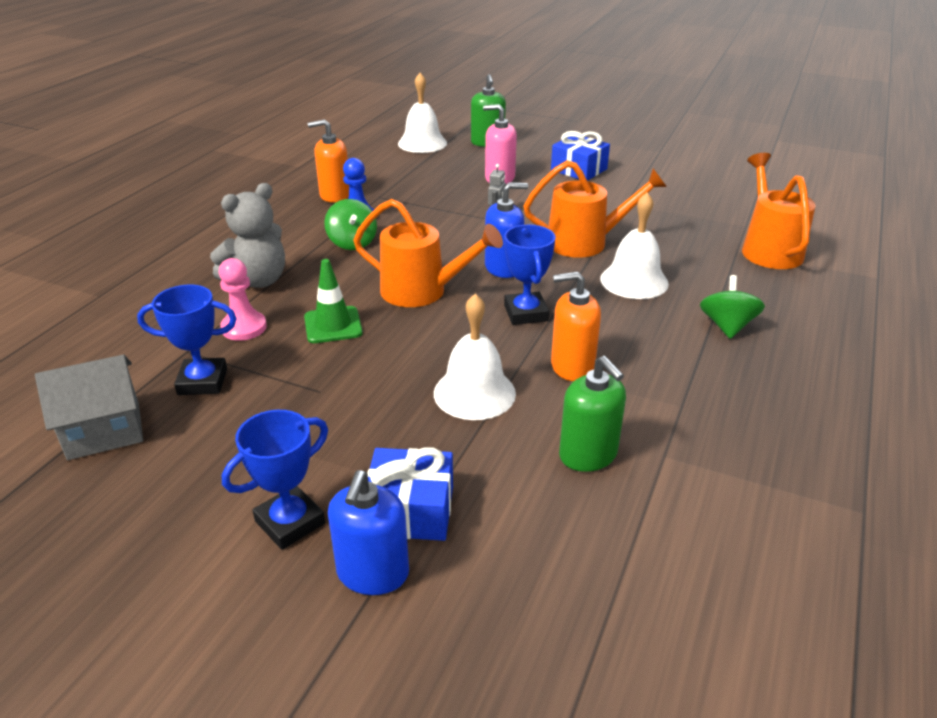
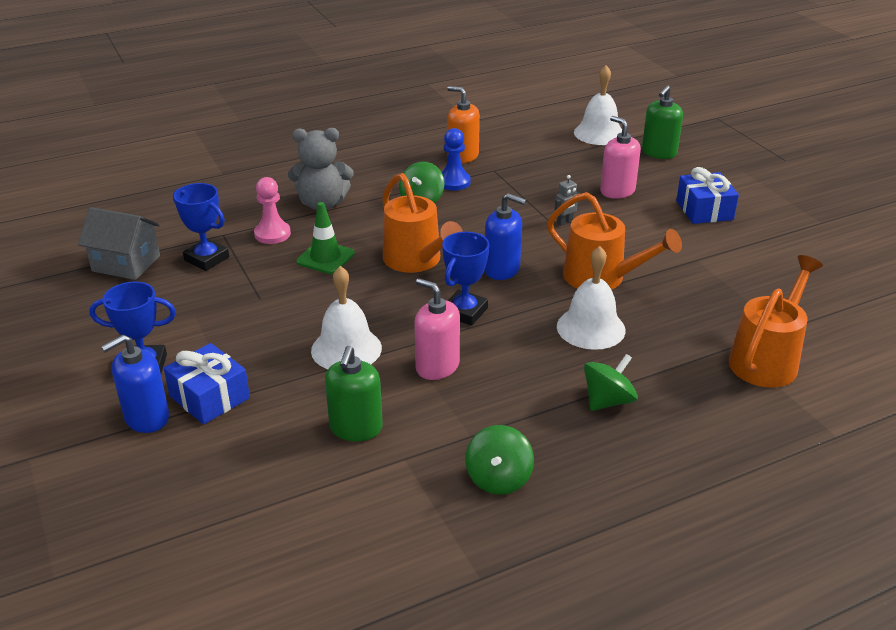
camera: 40 degrees right, 0 degrees up
orange soap dispenser [551,271,601,381] -> pink soap dispenser [414,278,460,380]
none -> green spinning top [465,425,534,495]

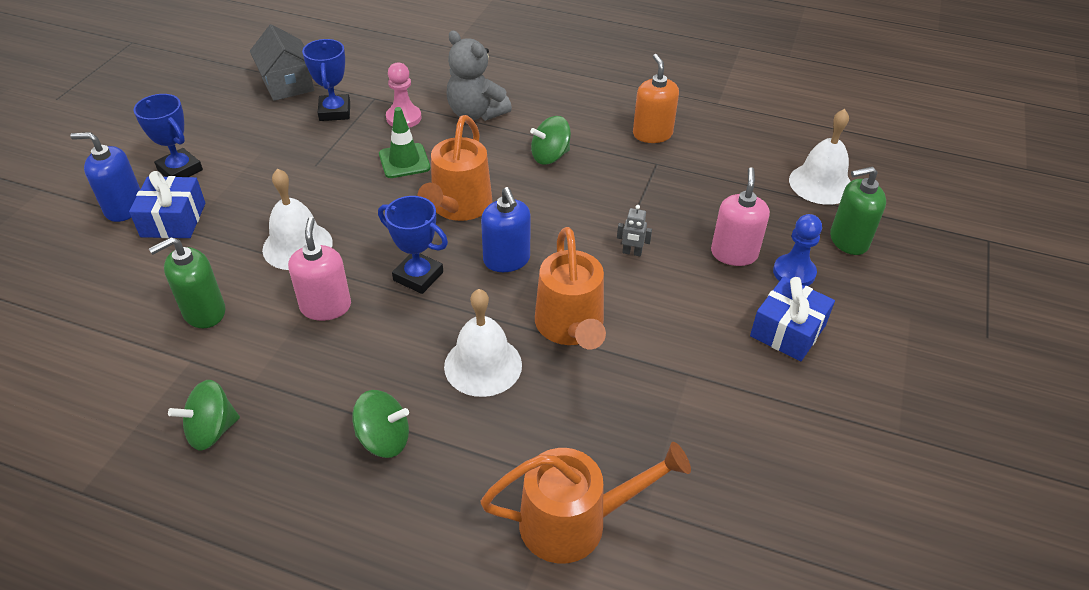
camera: 45 degrees right, 10 degrees up
blue pawn [442,128,471,191] -> blue pawn moved to [773,214,822,286]
blue trophy [442,232,489,326] -> blue trophy turned 45 degrees clockwise [378,196,448,294]

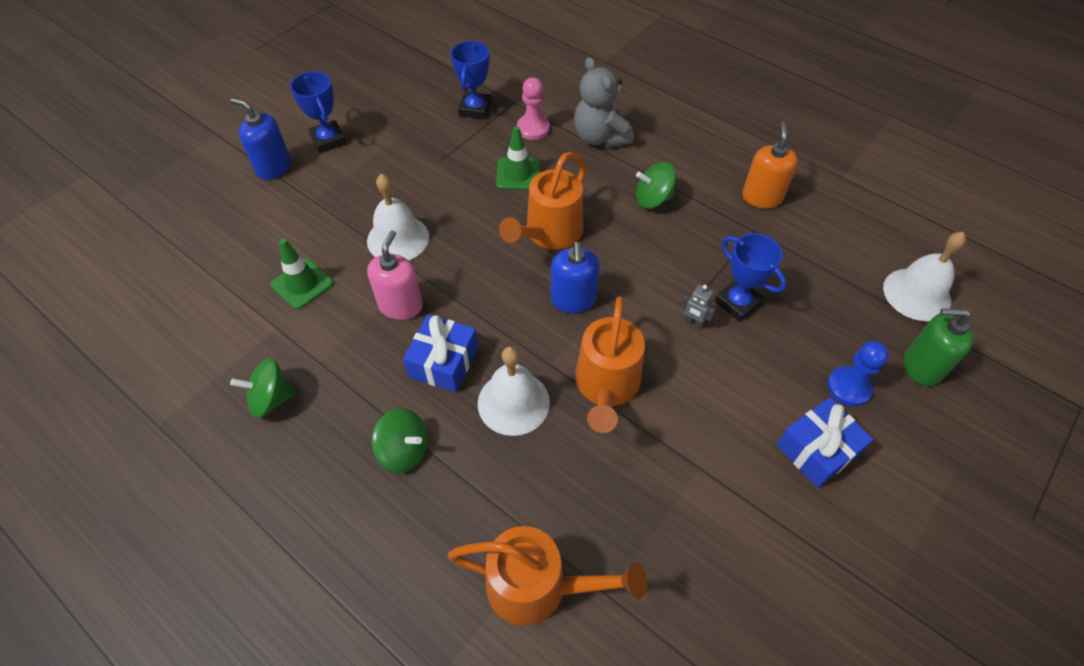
camera: 20 degrees right, 10 degrees up
blue gift [129,171,206,238] -> blue gift moved to [403,314,478,392]
green soap dispenser [149,237,225,328] -> green traffic cone [271,239,333,309]
grey house [250,24,314,101] -> none
blue trophy [378,196,448,294] -> blue trophy moved to [714,233,787,322]
pink soap dispenser [711,167,770,266] -> none

